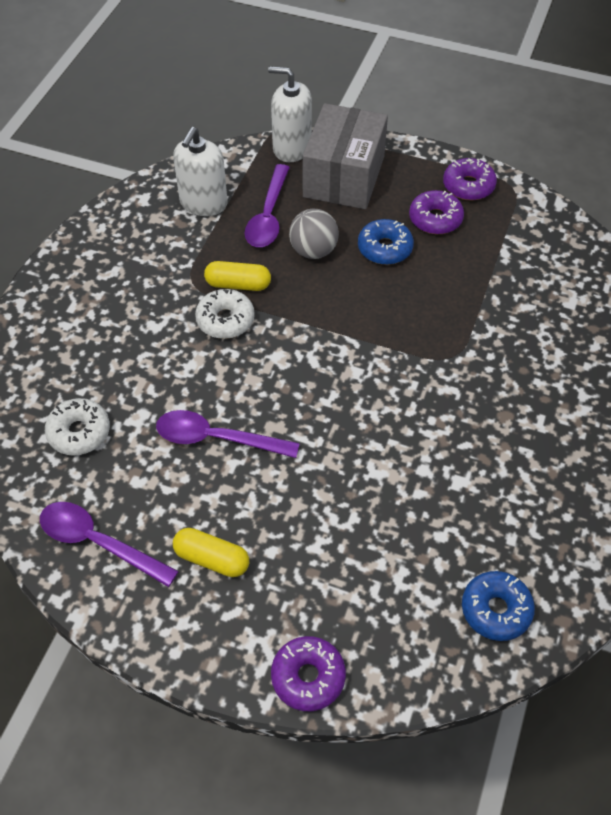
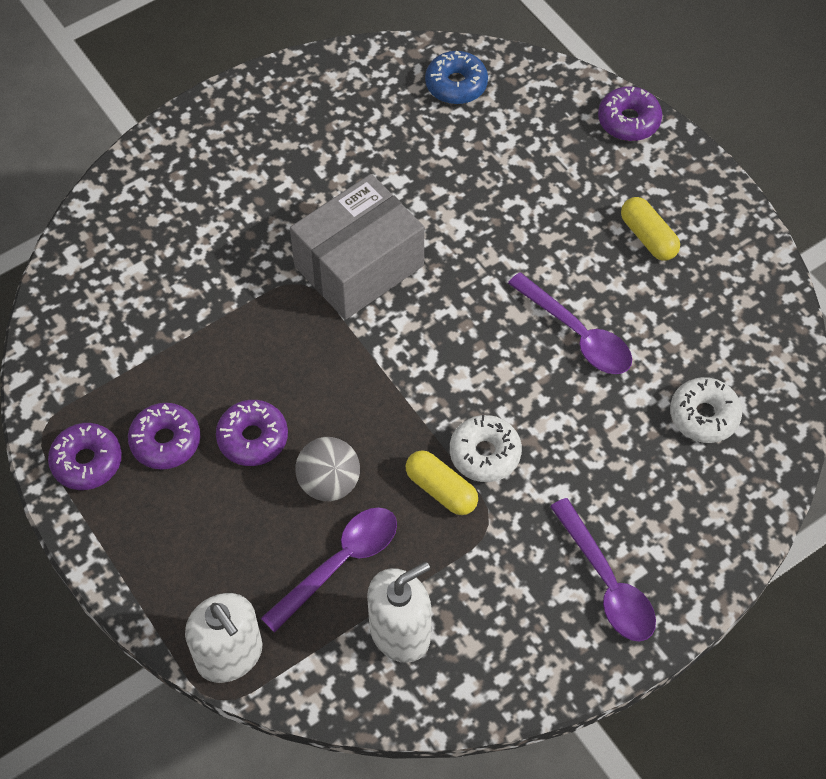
camera: 145 degrees left, 5 degrees up
purple spoon [40,502,179,587] -> purple spoon moved to [550,498,656,642]
grey box [303,103,388,209] -> grey box moved to [290,174,425,320]
blue donut [358,219,414,265] -> purple donut [216,400,288,466]

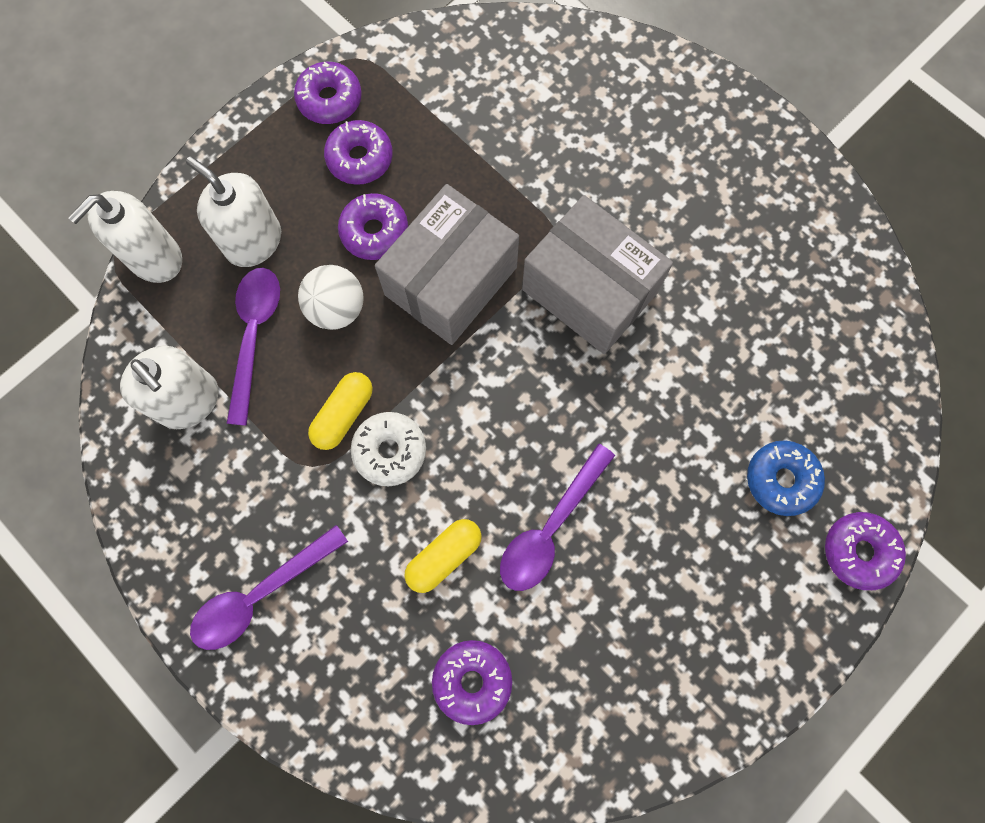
camera: 80 degrees right, 15 degrees up
purple spoon [261,507,397,633] -> purple spoon turned 120 degrees counterclockwise [226,268,280,426]
grey ball [295,437,360,501] -> white ball [298,265,364,330]
blue donut [425,50,488,104] -> blue donut moved to [747,440,825,516]
yellow capsule [621,197,680,261] -> yellow capsule moved to [404,519,482,593]
white donut [670,377,742,443] -> purple donut [432,640,512,725]
none -> white soap dispenser [186,156,281,267]
none -> grey box [375,184,519,345]

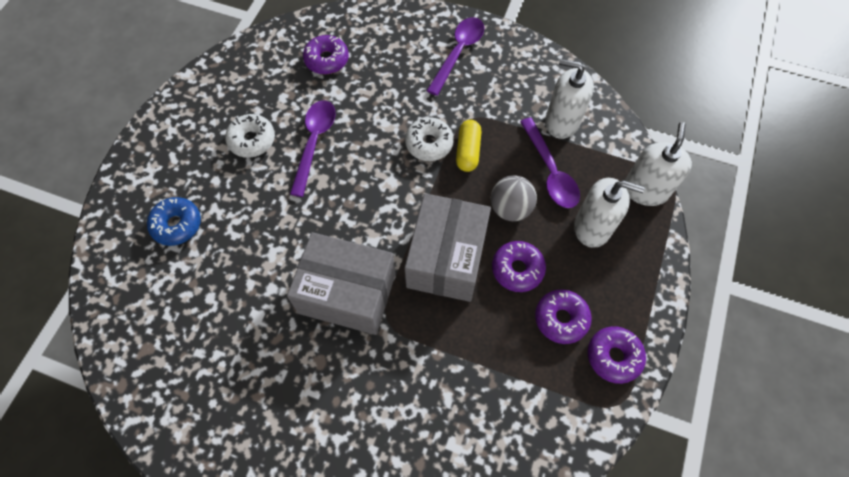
camera: 155 degrees right, 10 degrees down
white ball [298,265,364,330] -> grey ball [490,175,537,221]
yellow capsule [404,519,482,593] -> none
purple donut [825,512,906,590] -> none
none -> white donut [225,114,275,158]

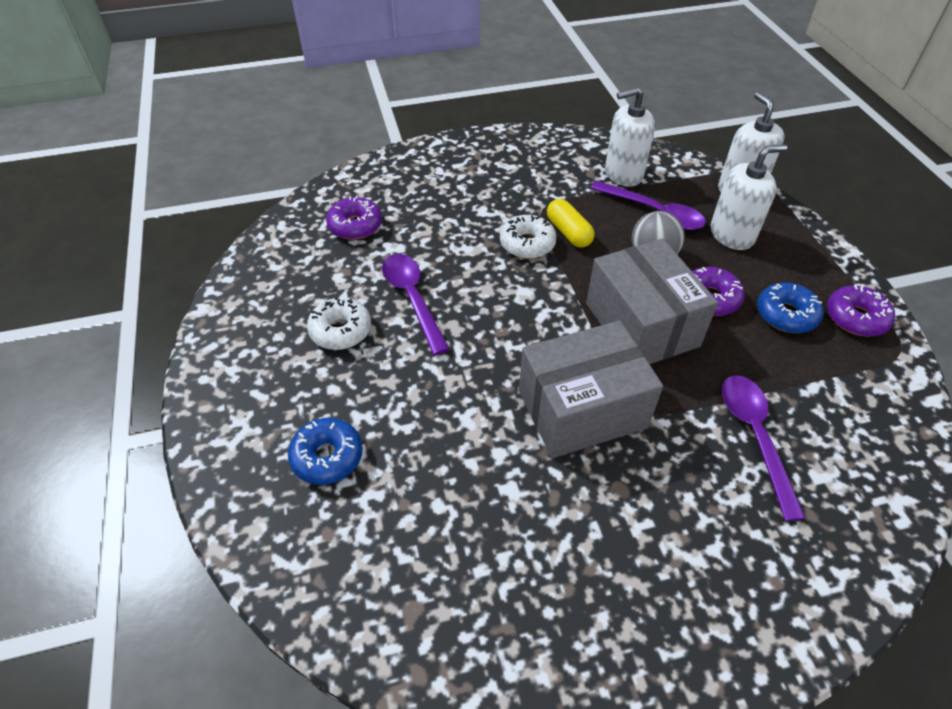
camera: 35 degrees left, 15 degrees down
purple spoon [427,17,484,96] -> purple spoon moved to [722,375,805,521]
purple donut [535,289,592,344] -> blue donut [757,283,823,333]

